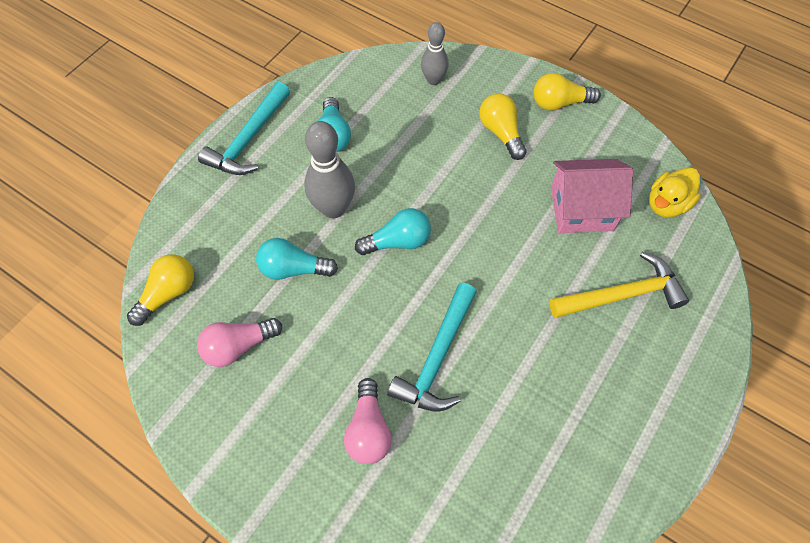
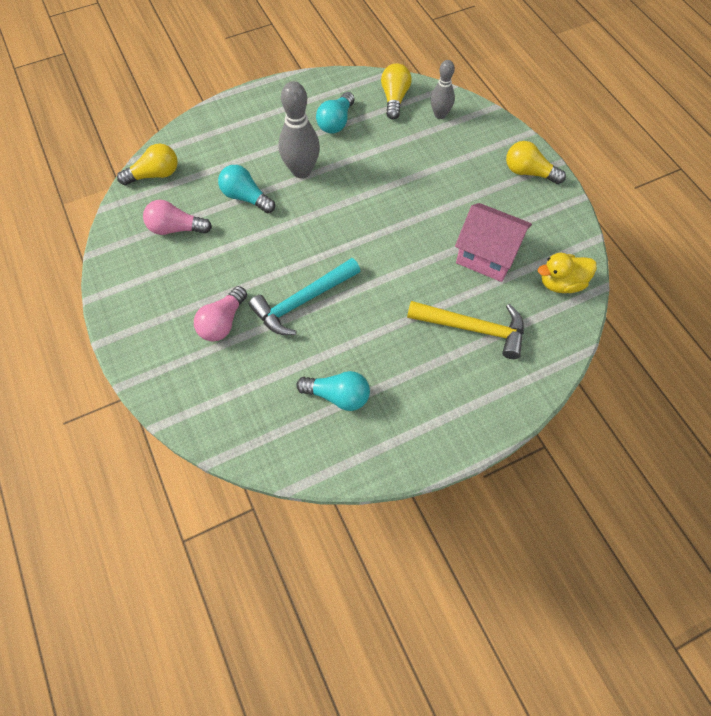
camera: 30 degrees right, 0 degrees up
turquoise hammer [198,82,290,175] -> none
turquoise light bulb [355,208,431,255] -> turquoise light bulb moved to [296,371,370,411]
yellow light bulb [479,93,527,160] -> yellow light bulb moved to [381,63,411,120]

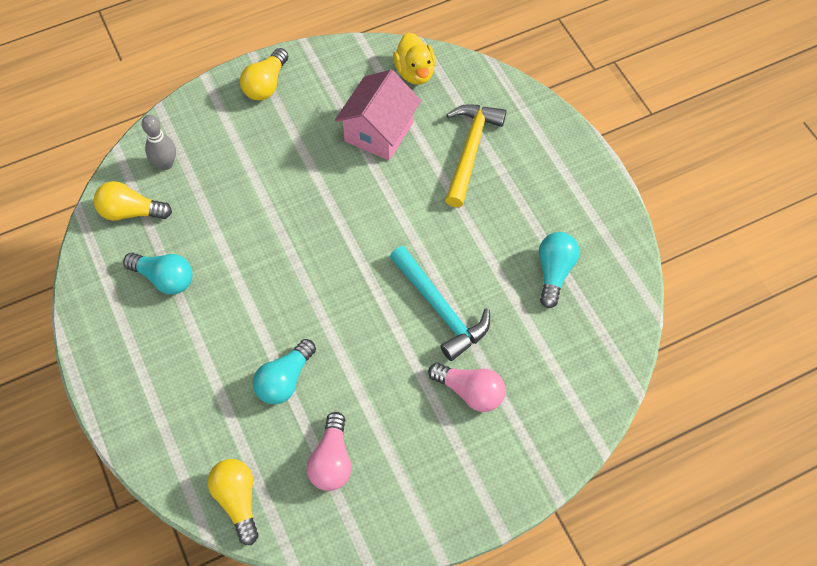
camera: 90 degrees left, 0 degrees up
grey bowling pin [279,81,320,178] -> none

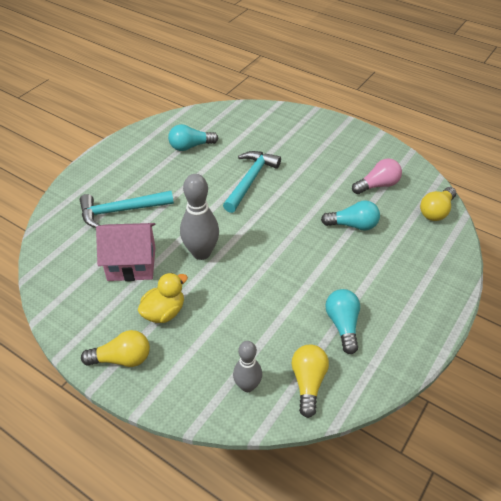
camera: 120 degrees left, 15 degrees down
yellow light bulb [94,181,172,221] -> yellow light bulb turned 150 degrees counterclockwise [292,344,329,418]
yellow duck [393,33,436,85] -> yellow duck moved to [137,273,188,323]
pink light bulb [428,363,505,412] -> none
yellow hammer [445,104,507,207] -> turquoise hammer [80,191,174,228]
none -> grey bowling pin [180,174,219,260]

